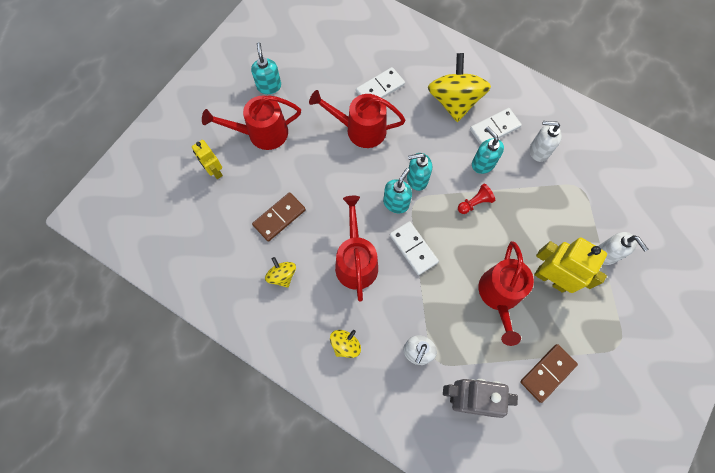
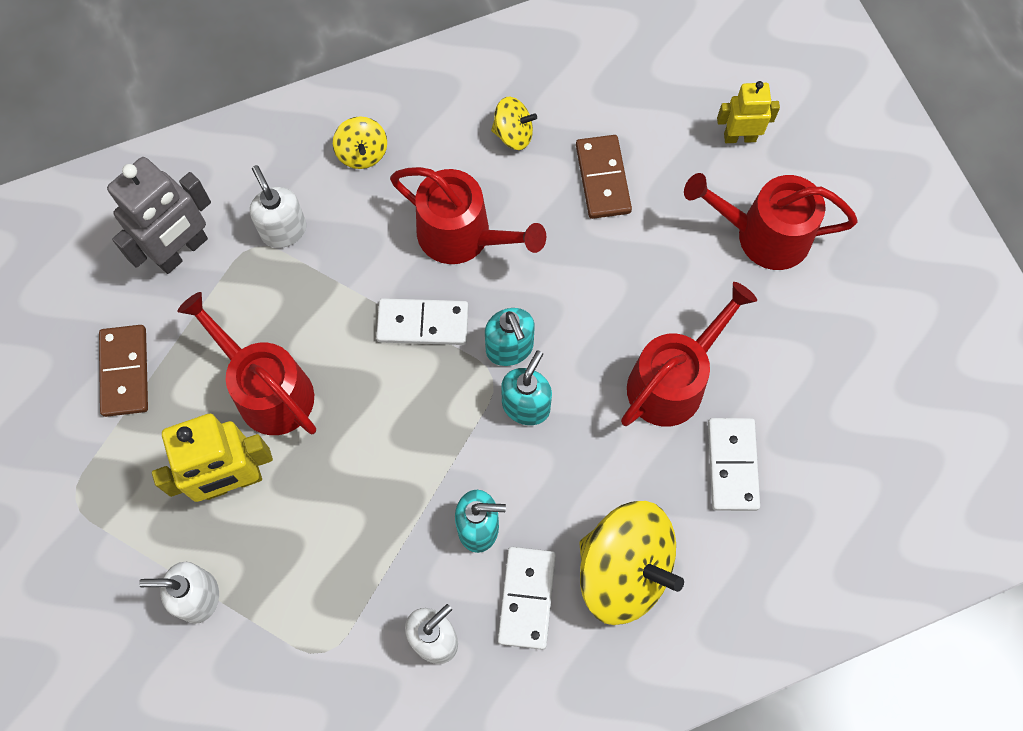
camera: 125 degrees right, 0 degrees up
red watering can [202,95,301,150] -> red watering can turned 105 degrees counterclockwise [684,173,858,270]
turquoise soap dispenser [251,42,281,94] -> none
red pawn [458,184,495,214] -> none

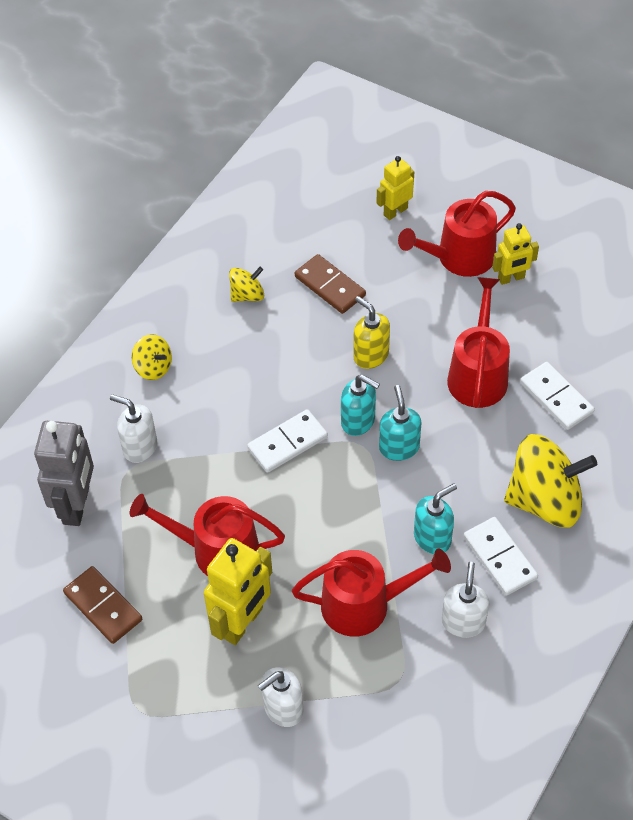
camera: 35 degrees left, 15 degrees down
red watering can [390,167,546,264] -> red watering can moved to [292,549,451,637]
none -> yellow soap dispenser [353,296,390,369]
none -> yellow robot [492,223,539,285]

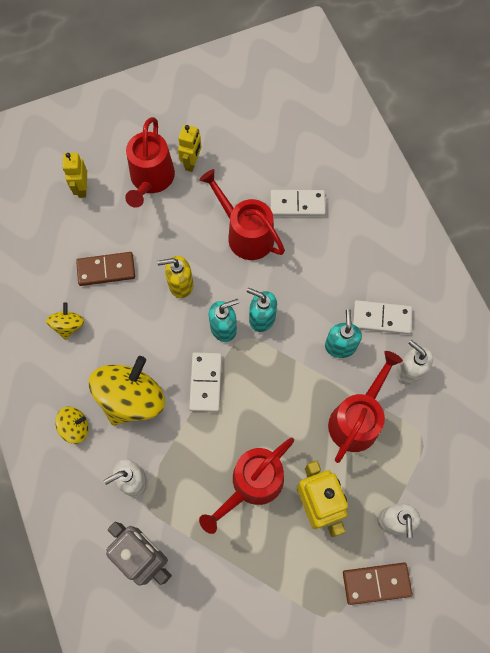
camera: 55 degrees left, 15 degrees up
brown domino [63,566,142,644] -> brown domino moved to [343,563,412,605]
yellow spinning top [504,434,597,527] -> yellow spinning top moved to [89,356,165,426]

